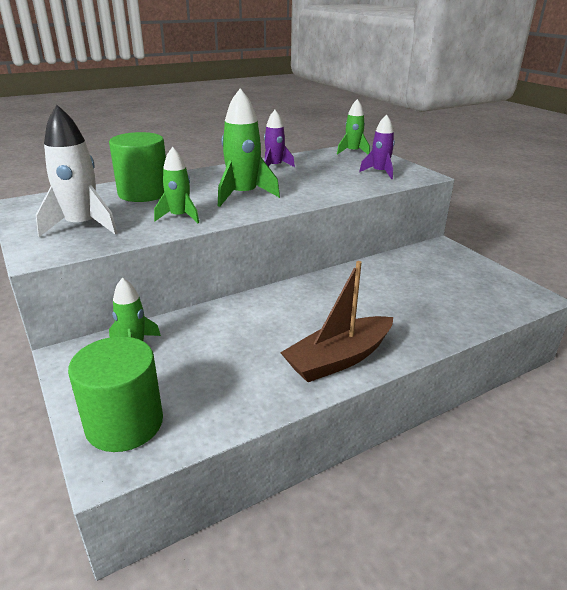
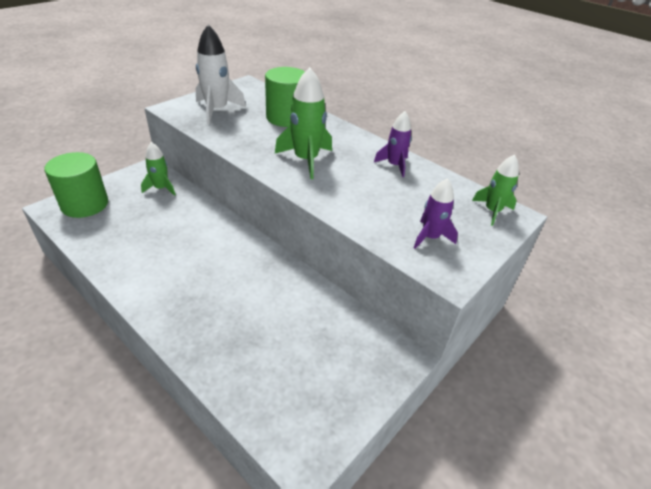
camera: 70 degrees right, 10 degrees up
green rocket [154,147,199,223] -> none
brown boat [280,261,393,382] -> none

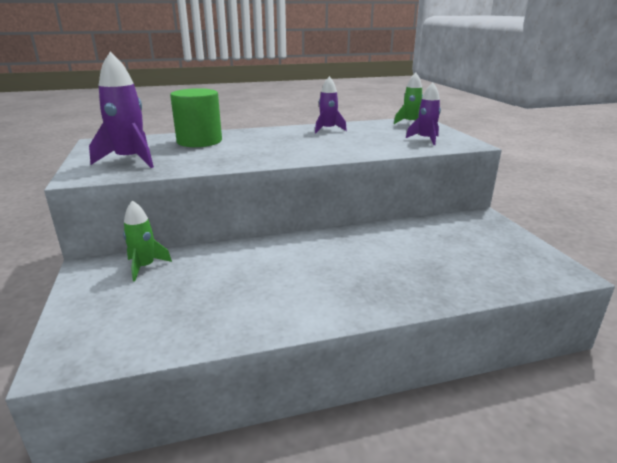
camera: 55 degrees left, 15 degrees down
green cylinder [44,152,108,218] -> none
white rocket [196,25,246,124] -> purple rocket [89,52,154,168]
green rocket [275,67,332,179] -> none

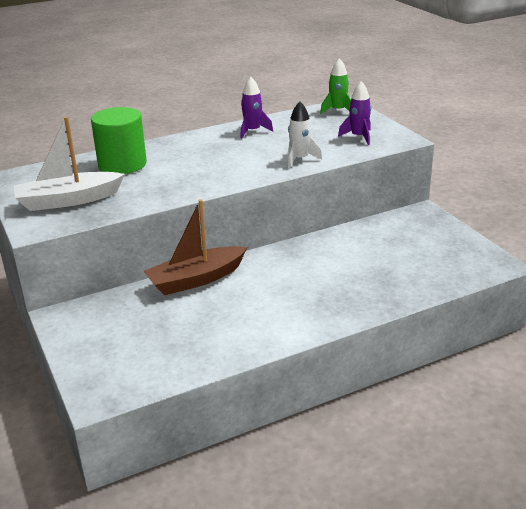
camera: 10 degrees left, 5 degrees up
purple rocket [89,52,154,168] -> white boat [14,117,125,211]
green rocket [123,200,172,282] -> none
none -> brown boat [143,199,247,295]
none -> white rocket [288,102,322,168]

